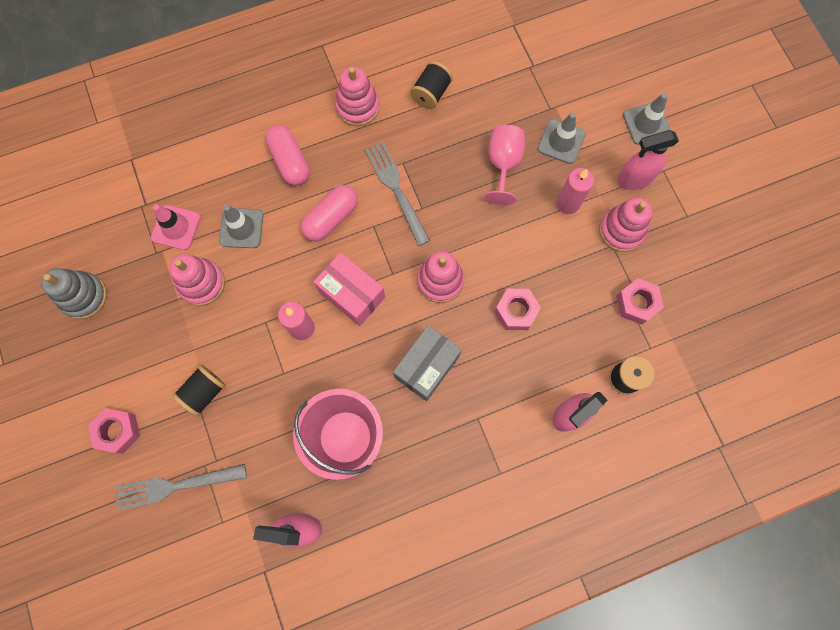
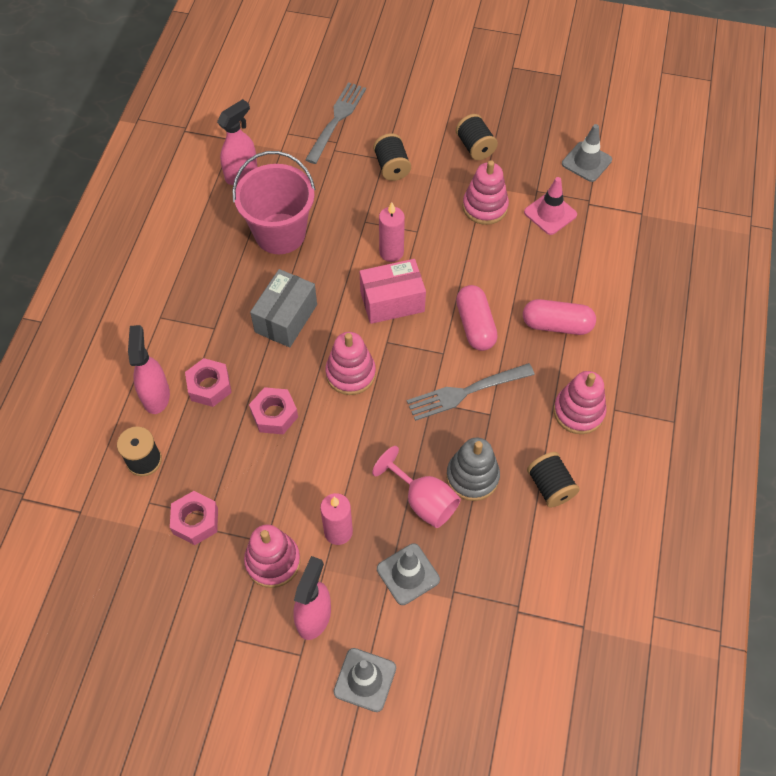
camera: 125 degrees right, 15 degrees down
grey stacking toy [41,268,107,319] -> grey stacking toy moved to [446,437,500,501]
pink nut [88,408,140,454] -> pink nut moved to [185,358,232,407]
grey traffic cone [219,205,263,248] -> grey traffic cone moved to [562,124,612,182]
grey fork [365,142,430,246] -> grey fork turned 150 degrees clockwise [407,363,535,421]
grey box [393,326,462,401] -> grey box turned 45 degrees clockwise [250,269,317,347]
none -> black spool [456,114,498,160]

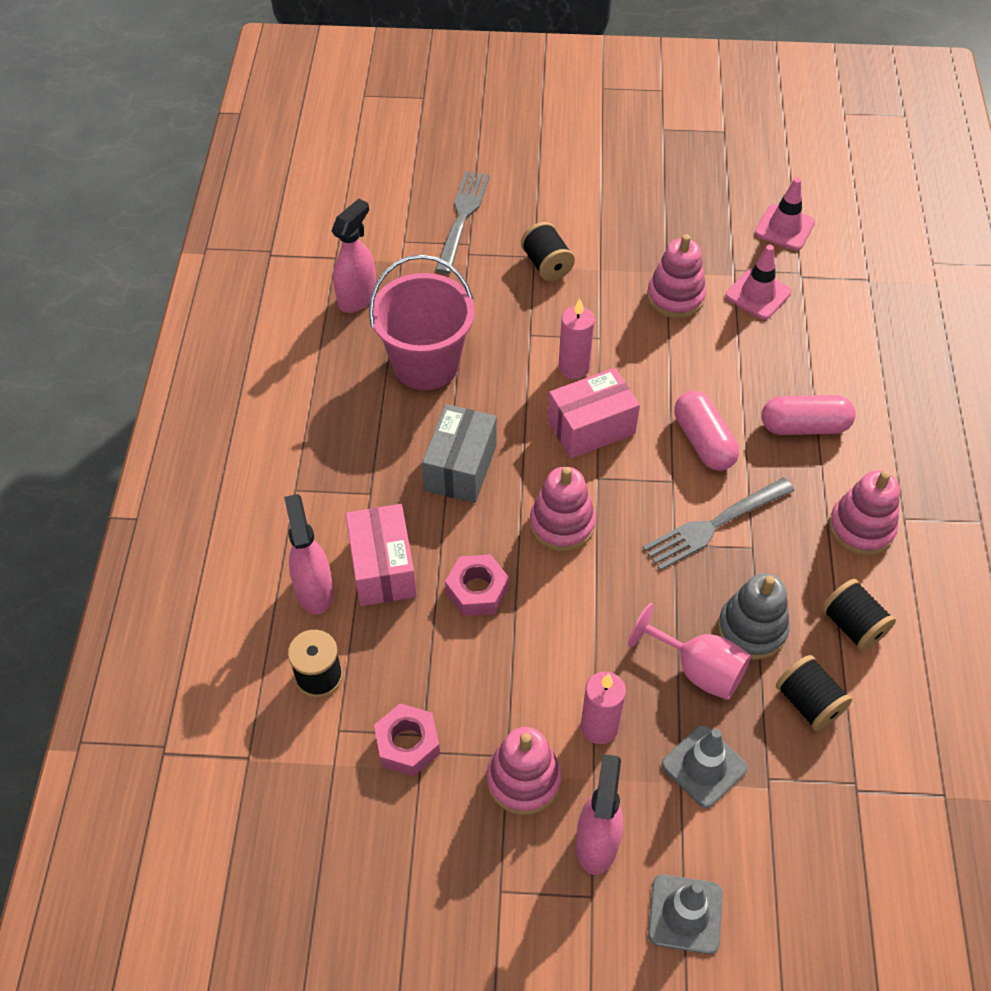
camera: 10 degrees left, 5 degrees down
pink nut [185,358,232,407] -> pink box [345,504,417,606]
black spool [456,114,498,160] -> black spool moved to [776,655,852,731]
grey traffic cone [562,124,612,182] -> pink traffic cone [755,177,815,250]

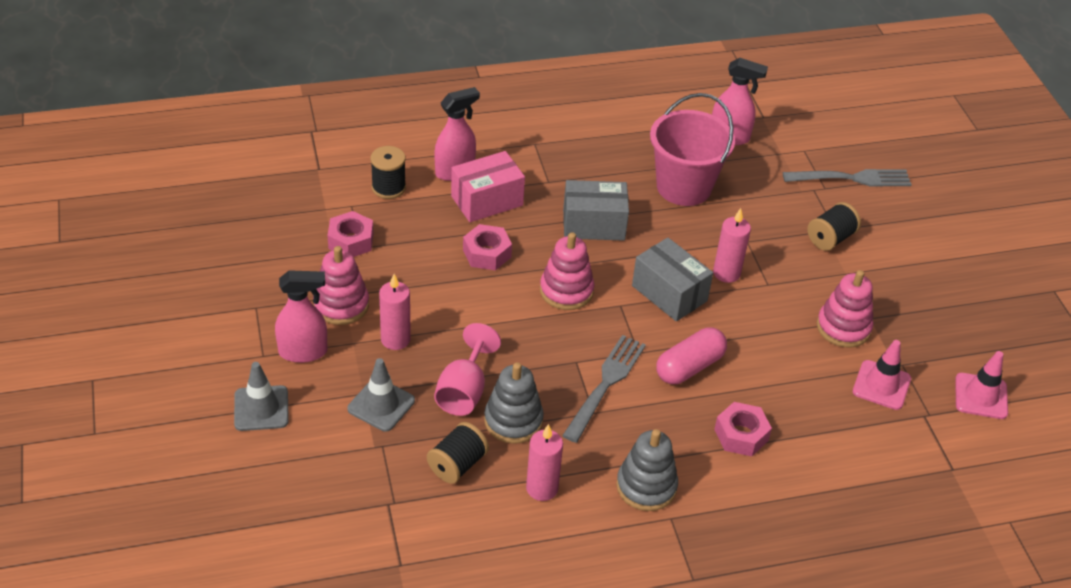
camera: 70 degrees right, 10 degrees down
pink box [548,368,640,459] -> grey box [632,238,713,321]
grey fork [643,478,795,570] -> grey fork turned 75 degrees clockwise [562,335,646,443]
pink capsule [761,395,856,435] -> pink nut [714,402,772,456]
black spool [822,579,896,651] -> pink candle [526,424,563,501]
pink stacking toy [829,470,900,556] -> grey stacking toy [616,429,678,511]

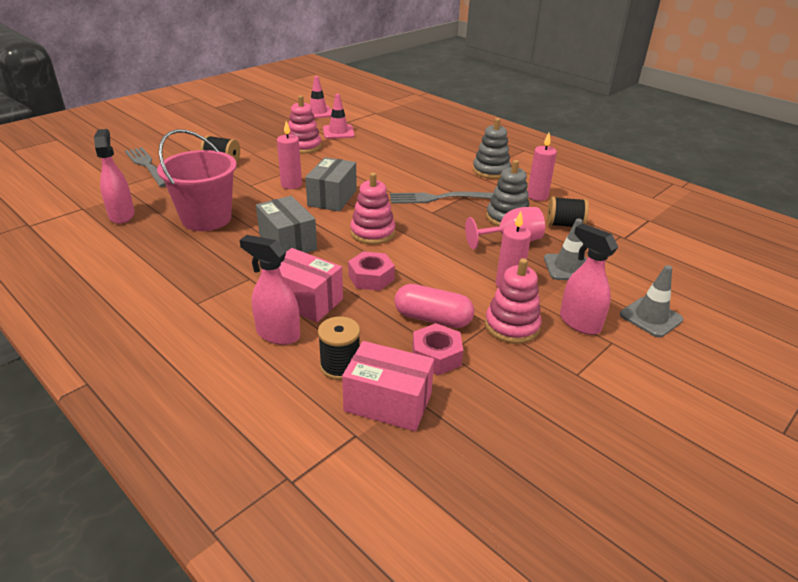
camera: 120 degrees left, 10 degrees down
pink capsule [656,327,727,384] -> pink capsule moved to [394,284,474,328]
pink nut [714,402,772,456] -> none
none -> pink box [342,341,434,431]

